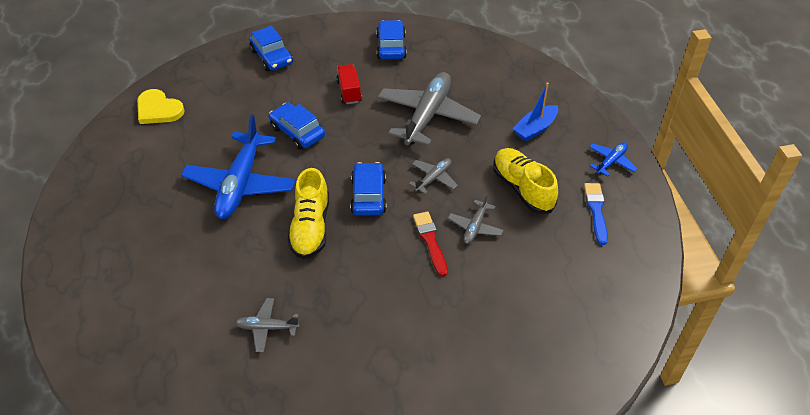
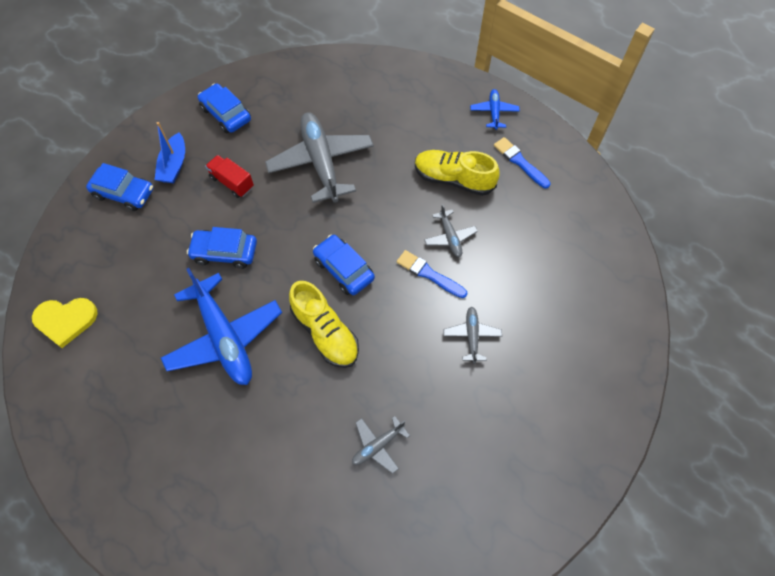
camera: 40 degrees left, 15 degrees up
grey plane [409,158,458,195] -> grey plane moved to [443,307,502,364]
red brush [413,211,448,277] -> blue brush [397,250,467,298]
blue boat [513,82,558,141] -> blue boat moved to [155,122,185,183]

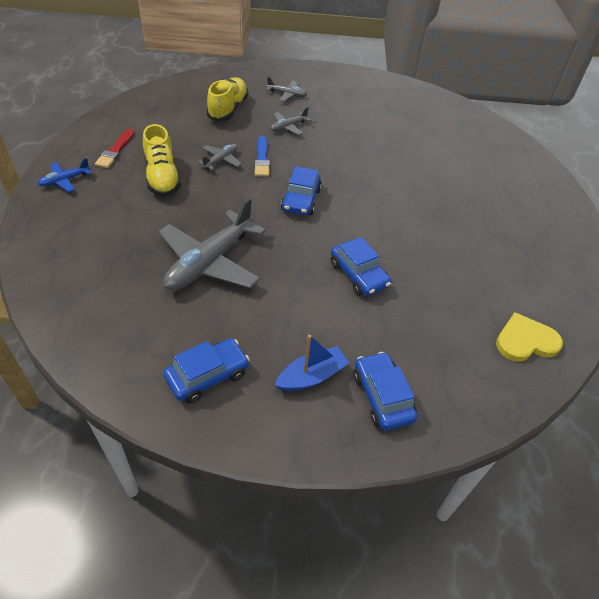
camera: 130 degrees left, 15 degrees down
yellow heart [32,298,98,348] -> yellow heart turned 60 degrees counterclockwise [496,312,563,362]
blue plane [161,268,282,385] -> none
blue car [198,83,251,133] -> blue car turned 135 degrees counterclockwise [163,338,250,403]
red truck [205,155,254,198] -> none
yellow shoe [289,281,359,368] -> yellow shoe moved to [206,77,248,122]
grey plane [352,416,410,474] -> grey plane moved to [266,77,307,102]
blue brush [494,137,550,188] -> red brush [95,129,134,168]

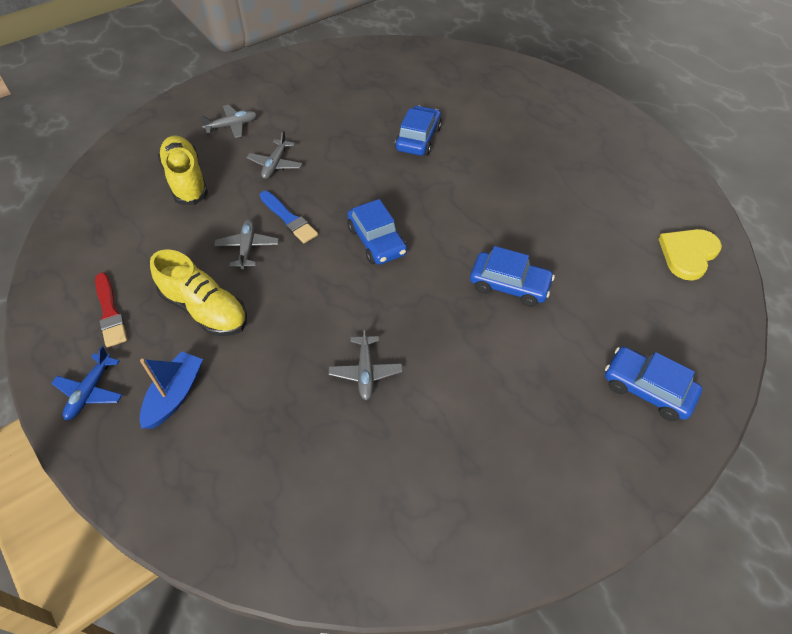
camera: 35 degrees left, 5 degrees up
grey plane [158,198,266,290] -> grey plane [329,326,402,400], size x0.47
blue car [163,338,250,403] -> blue car moved to [395,105,442,156]
blue boat [275,335,349,391] -> blue boat moved to [140,351,203,429]

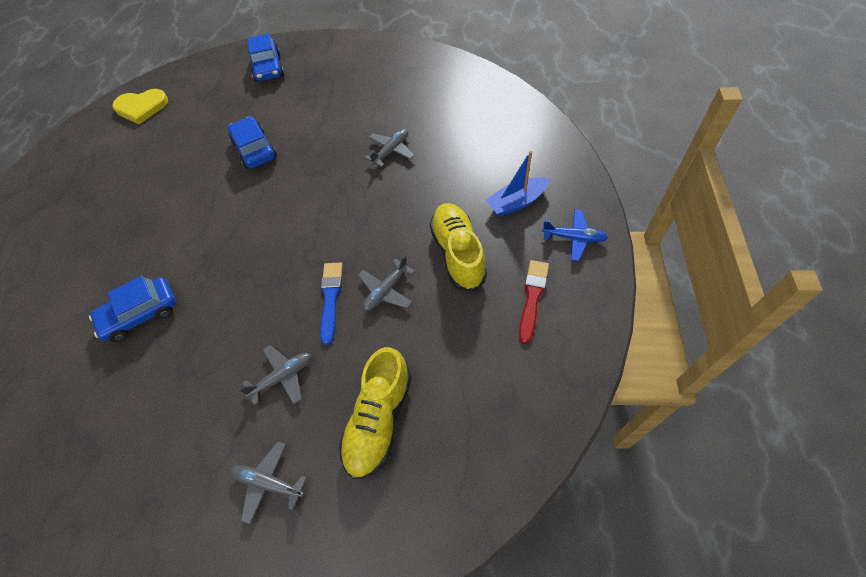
camera: 135 degrees left, 5 degrees up
blue plane [51,346,122,420] -> blue plane turned 45 degrees clockwise [542,210,608,261]
blue car [348,199,407,265] -> none

